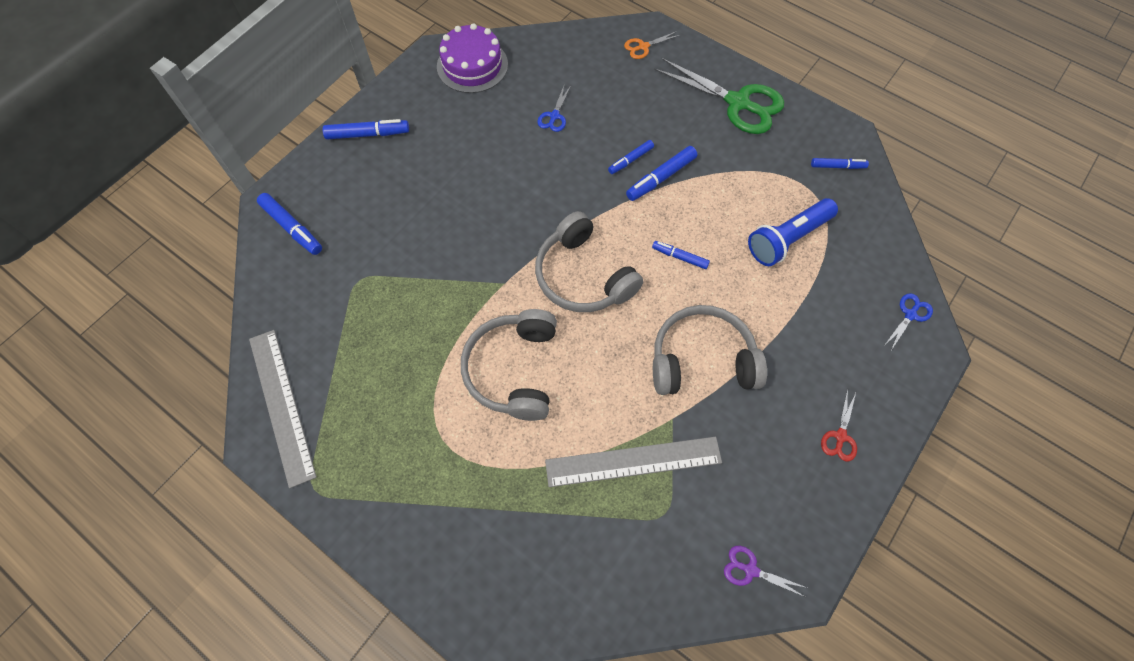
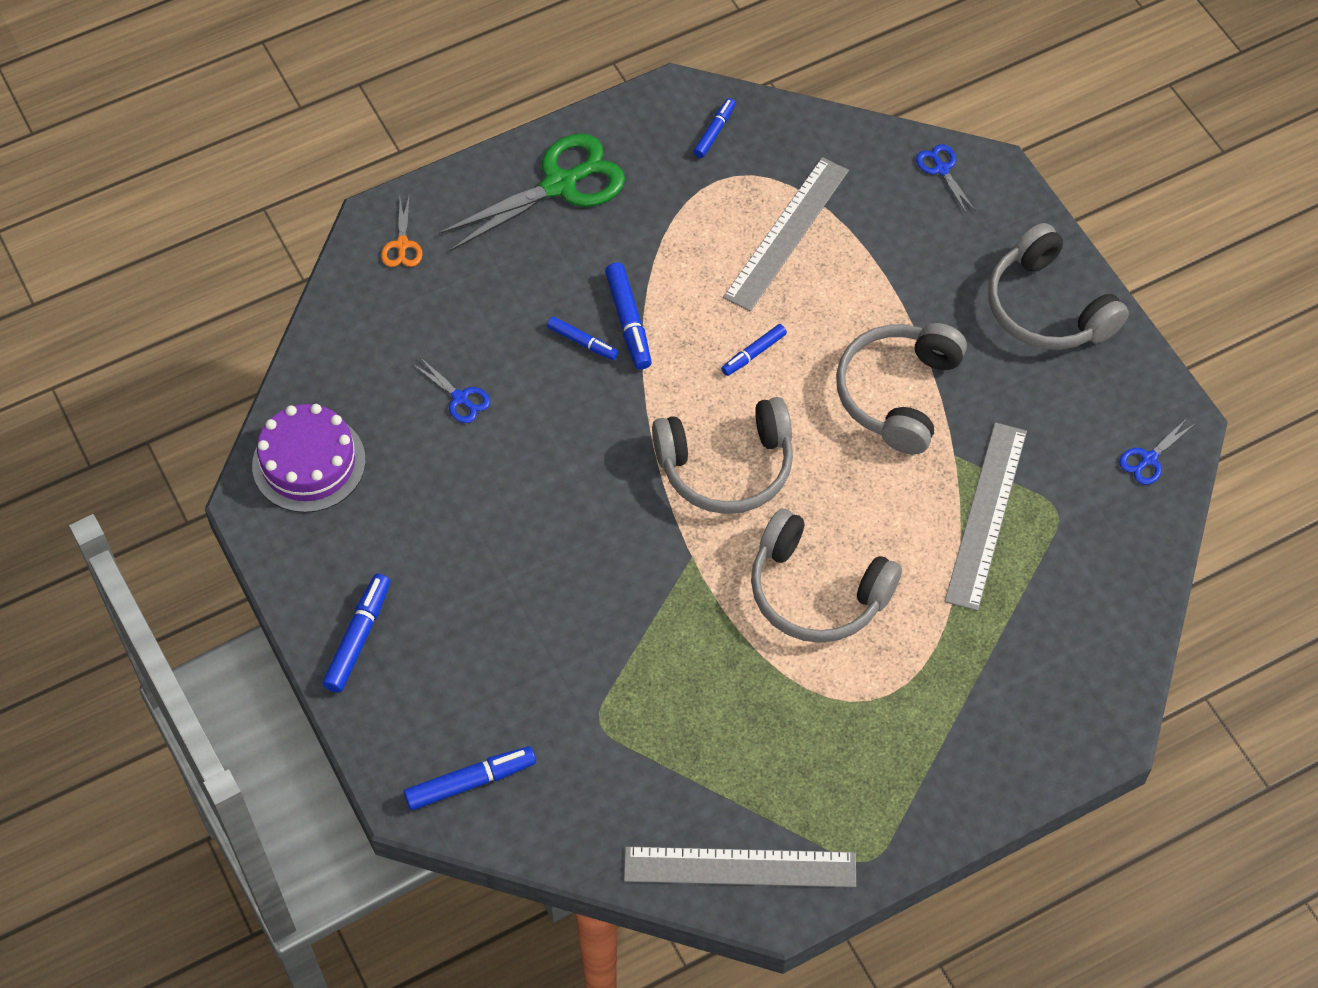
camera: 65 degrees left, 5 degrees down
blue marker [608,140,654,174] -> blue marker turned 45 degrees counterclockwise [547,316,618,360]
purple scissors [724,546,807,597] -> blue scissors [1119,417,1196,485]
blue flashlight [748,198,838,266] -> grey ruler [723,157,849,311]
red scissors [821,389,857,461] -> grey headphones [988,223,1129,350]

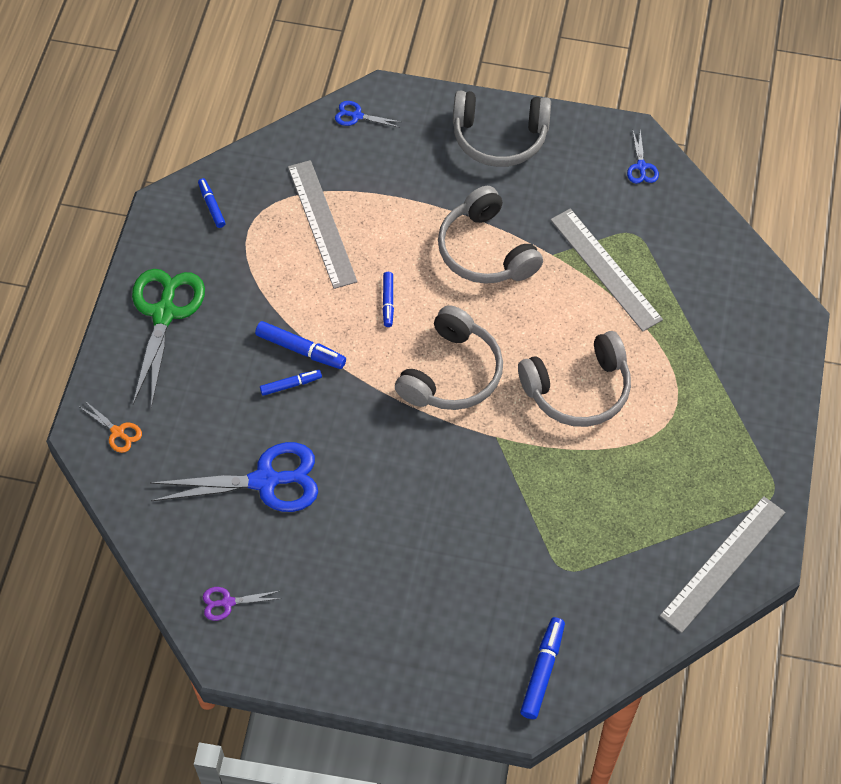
camera: 50 degrees left, 0 degrees up
purple cake [252,404,366,513] -> purple scissors [203,587,281,621]
blue marker [322,574,390,693] -> none
blue scissors [412,357,490,423] -> blue scissors [150,442,318,512], size x2.21

